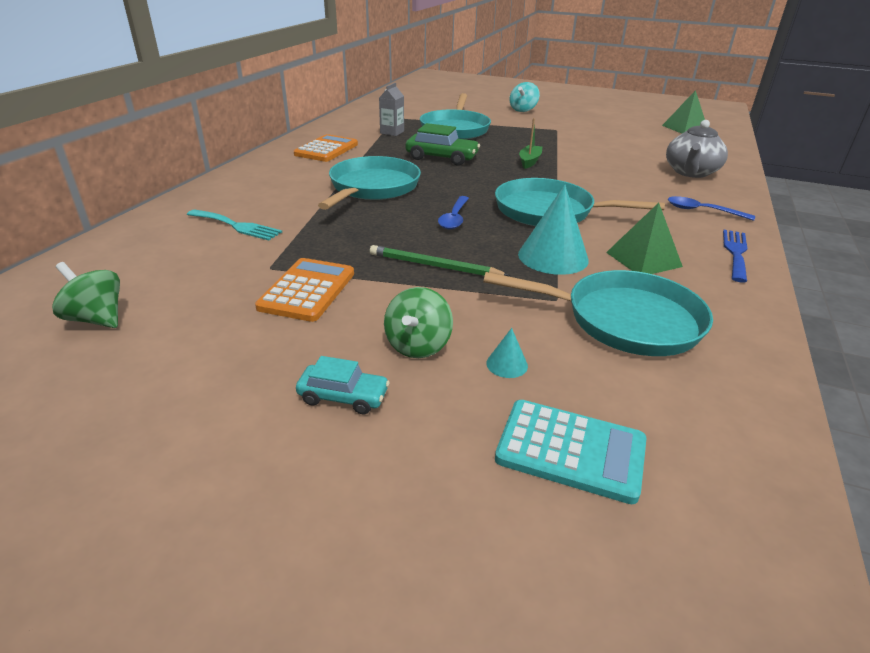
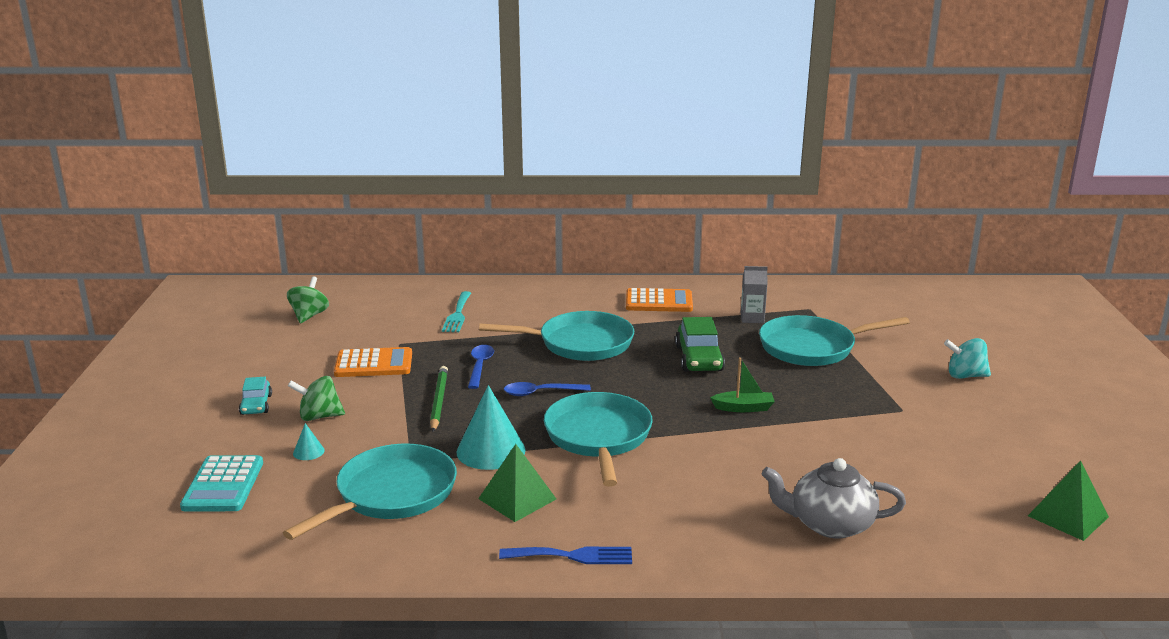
camera: 70 degrees right, 10 degrees down
turquoise pan [483,270,713,356] -> turquoise pan turned 135 degrees counterclockwise [283,444,457,540]
blue spoon [668,196,755,221] -> blue spoon moved to [468,345,494,389]

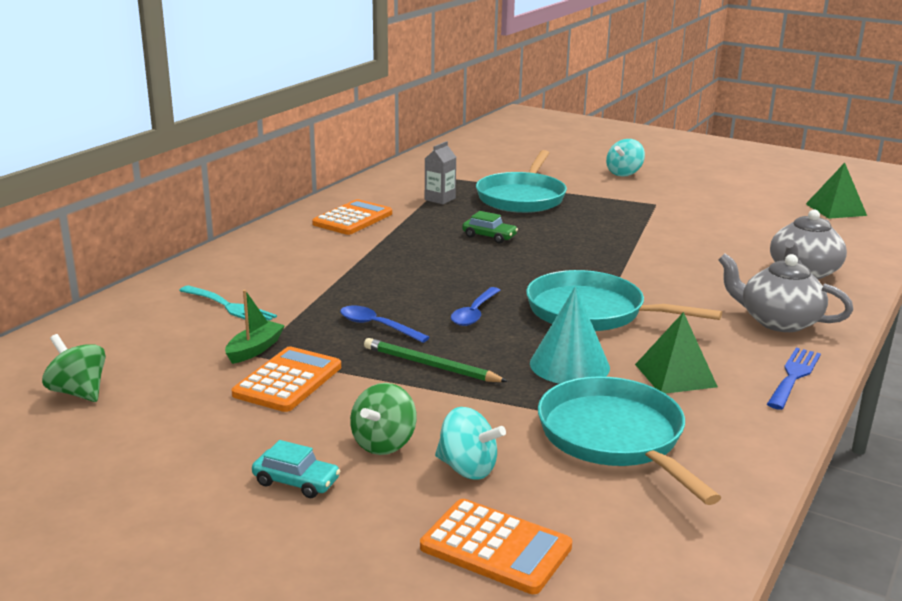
camera: 60 degrees left, 0 degrees up
turquoise calculator [180,455,263,511] -> orange calculator [420,499,572,594]
turquoise cone [293,423,325,460] -> turquoise spinning top [435,407,506,480]
turquoise pan [479,311,634,361] -> none
green car [675,317,725,372] -> green car [462,211,518,243], size x0.61
green boat [710,358,775,412] -> green boat moved to [225,290,285,364]
none -> grey teapot [718,254,853,332]

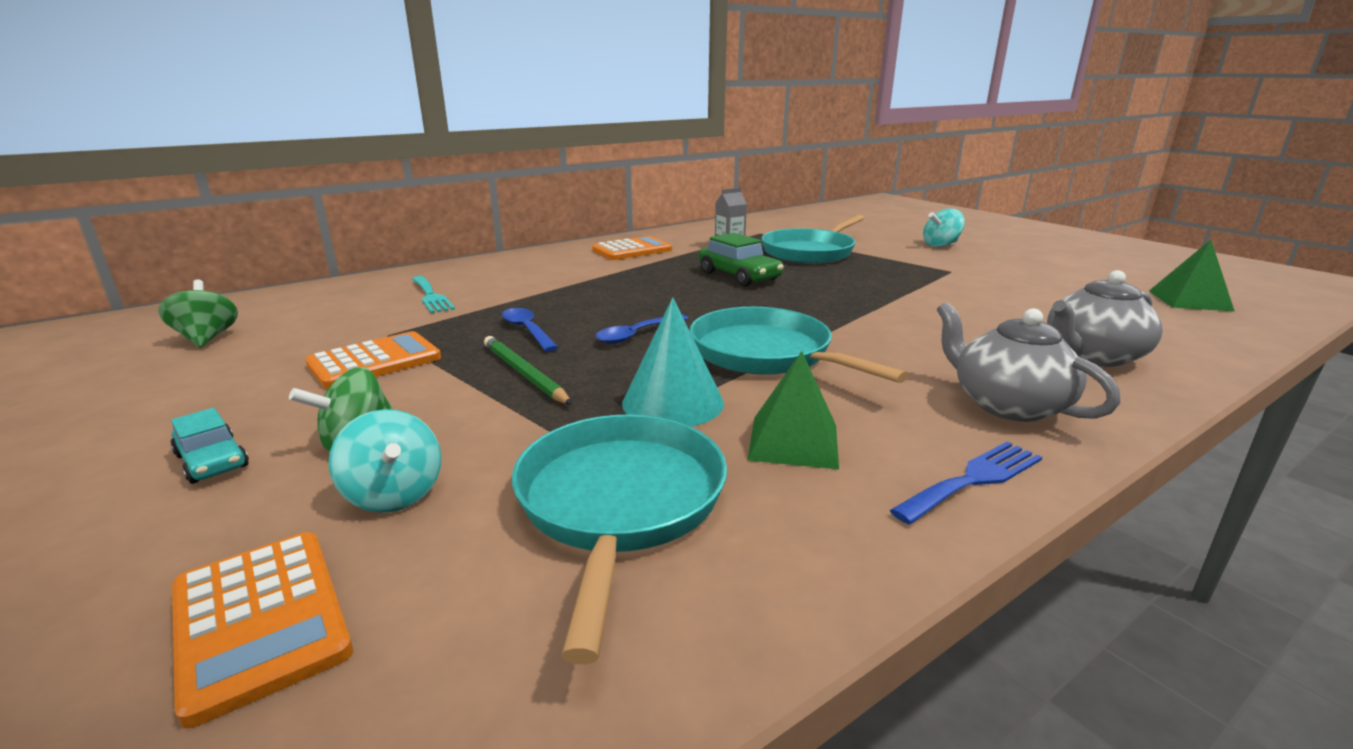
camera: 25 degrees right, 0 degrees up
green boat [225,290,285,364] -> none
green car [462,211,518,243] -> green car [699,233,784,287], size x1.63

